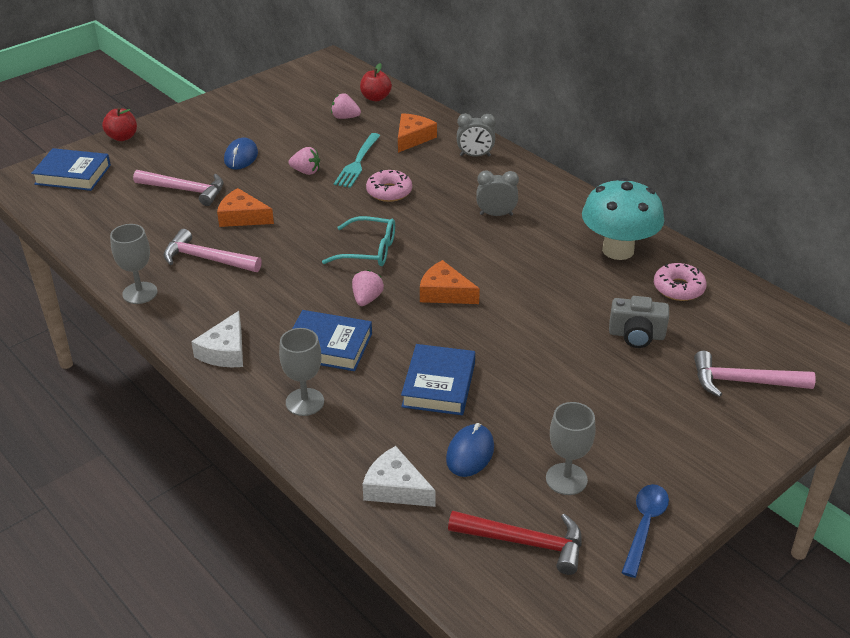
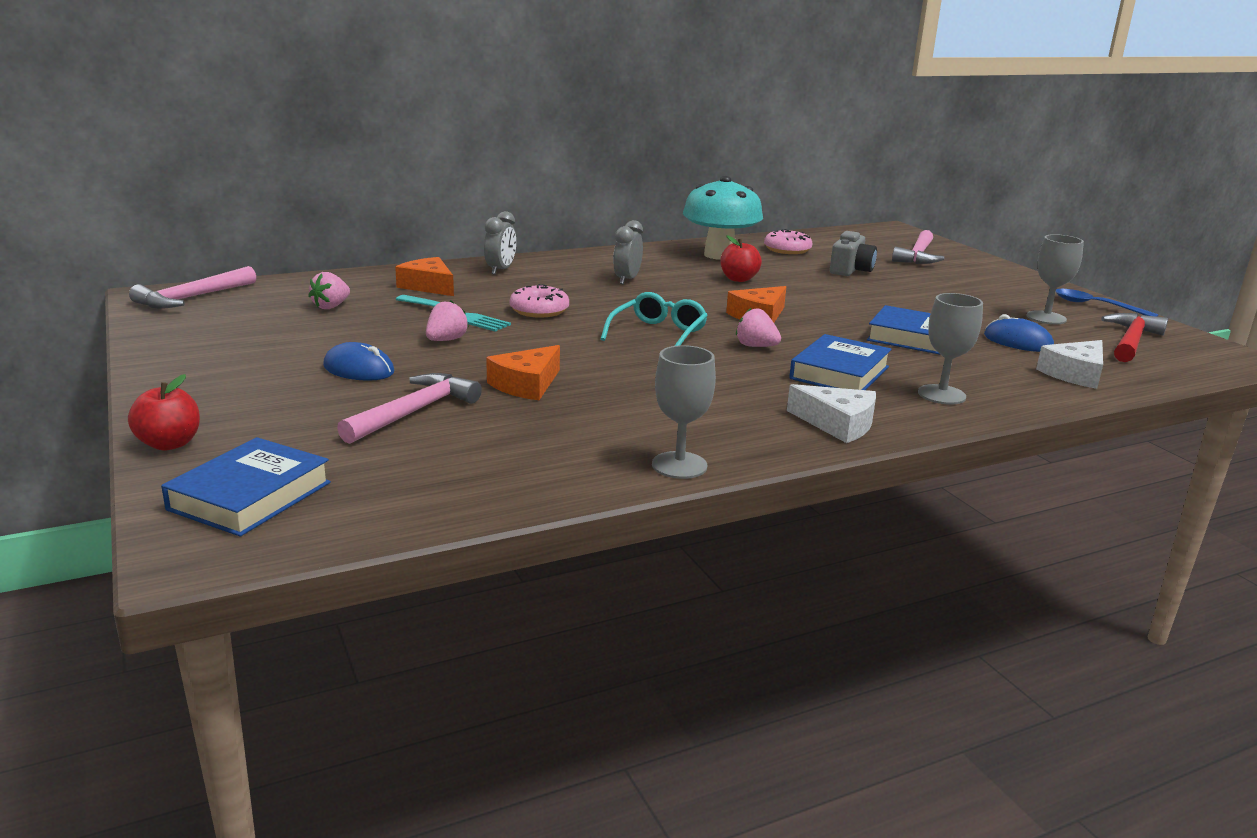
camera: 75 degrees left, 15 degrees down
pink hammer [163,229,262,272] -> pink hammer moved to [129,266,256,309]
red apple [360,63,392,101] -> red apple moved to [720,235,762,282]

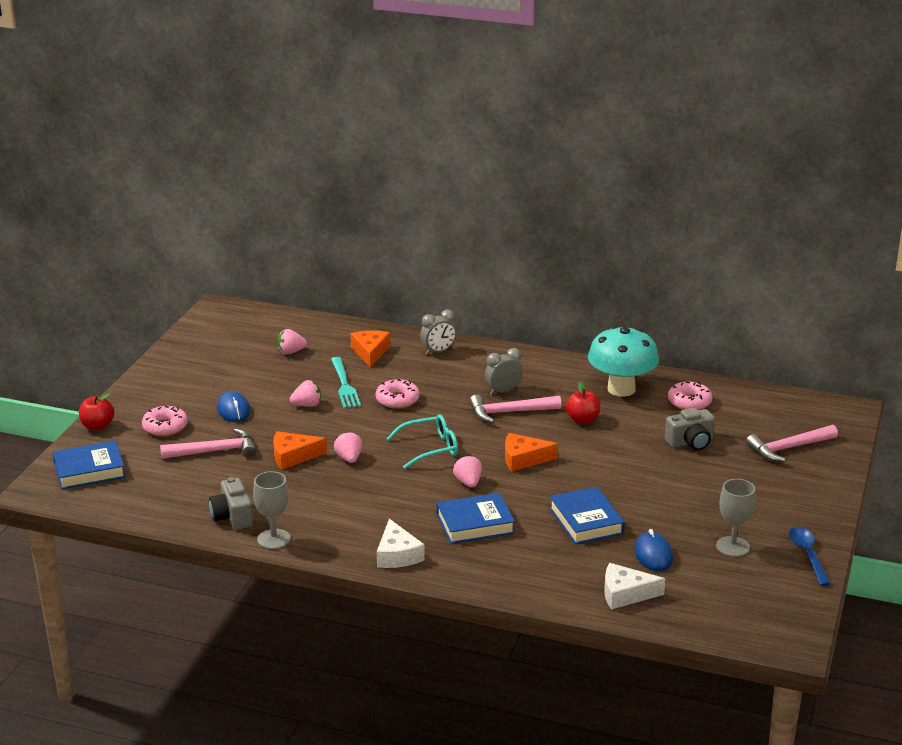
camera: 45 degrees right, 5 degrees up
pink hammer [129,266,256,309] -> pink hammer moved to [469,395,561,423]
grey goblet [918,293,983,405] -> none
red hammer [1101,313,1168,362] -> none
none -> pink donut [142,406,188,436]
none -> grey camera [209,477,253,530]
none -> pink strawberry [334,431,362,463]

